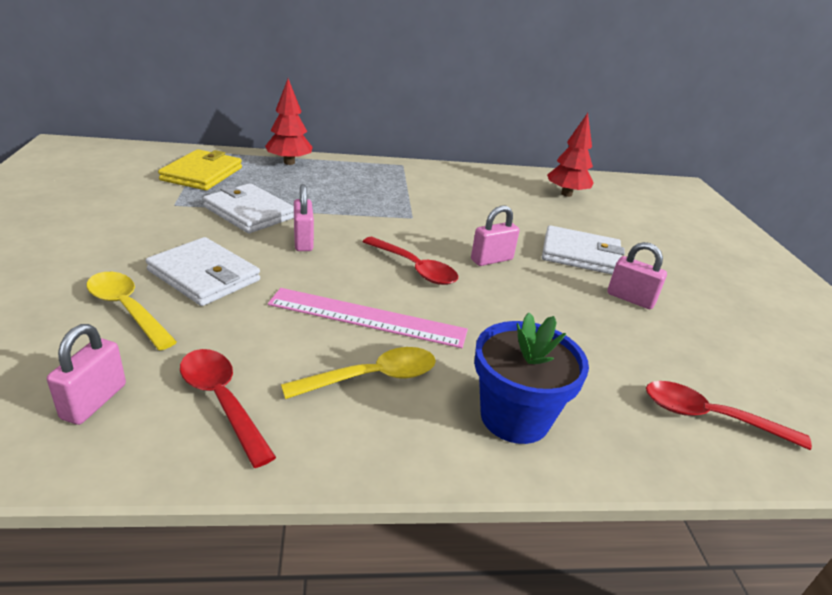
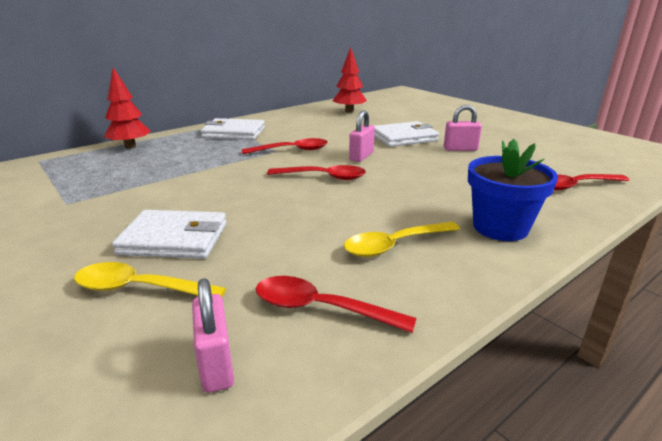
camera: 30 degrees left, 5 degrees down
yellow wallet [158,149,242,190] -> none
white wallet [203,183,294,233] -> white wallet moved to [201,118,265,140]
pink ruler [268,288,468,348] -> none
yellow spoon [281,347,436,399] -> yellow spoon turned 150 degrees counterclockwise [344,222,460,257]
pink padlock [294,184,314,251] -> none
none -> red spoon [242,138,328,154]

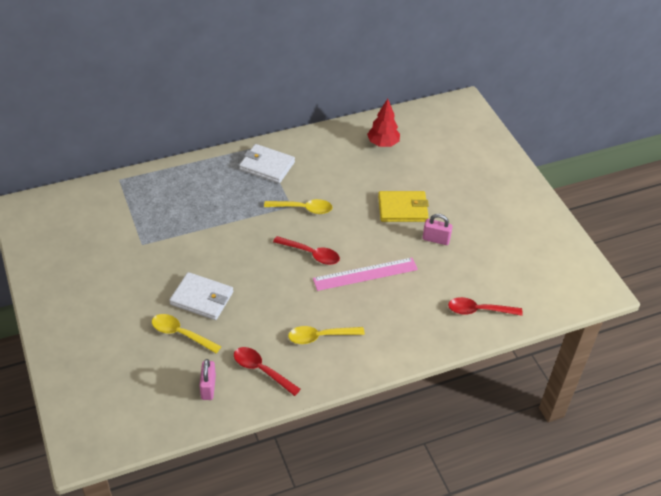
camera: 15 degrees right, 20 degrees up
red tree [104,67,151,149] -> none
red spoon [242,138,328,154] -> yellow spoon [264,199,333,214]
pink padlock [349,110,375,162] -> none
white wallet [374,121,439,147] -> yellow wallet [378,191,429,222]
blue flower pot [468,139,558,241] -> none
none -> pink ruler [313,258,418,291]

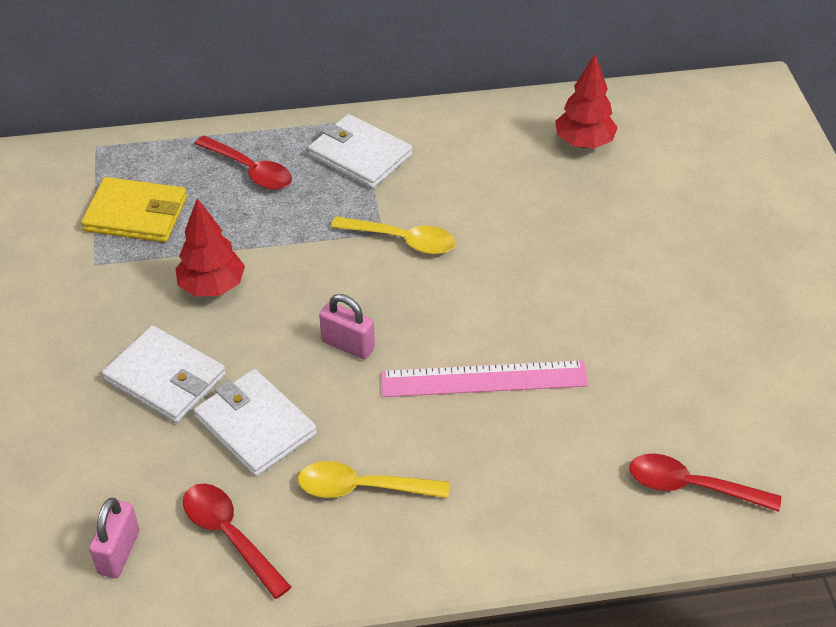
camera: 15 degrees right, 0 degrees up
yellow spoon [152,314,221,353] -> none
red spoon [273,236,340,265] -> red spoon moved to [195,135,292,190]
yellow wallet [378,191,429,222] -> yellow wallet moved to [81,177,187,242]
pink padlock [422,214,453,245] -> pink padlock moved to [319,294,375,359]
none -> red tree [175,198,245,297]
none -> white wallet [194,369,317,477]

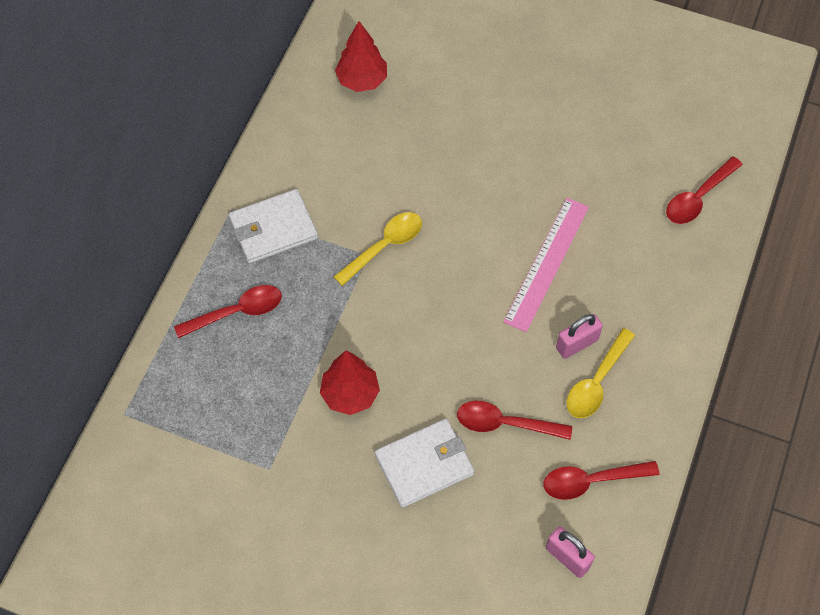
camera: 60 degrees left, 15 degrees up
yellow wallet [81,177,187,242] -> none
white wallet [194,369,317,477] -> red spoon [457,401,572,440]
pink padlock [319,294,375,359] -> pink padlock moved to [556,314,603,359]

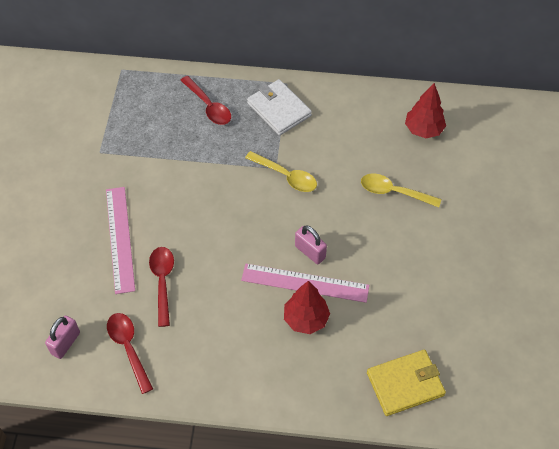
camera: 75 degrees right, 5 degrees down
red tree [320,351,380,415] -> red tree moved to [284,281,330,334]
white wallet [375,419,474,508] -> pink ruler [106,187,135,294]
pink padlock [556,314,603,359] -> pink padlock moved to [295,225,327,264]
yellow spoon [566,328,635,418] -> yellow spoon moved to [361,173,441,208]
red spoon [666,156,743,224] -> yellow wallet [367,349,446,416]

